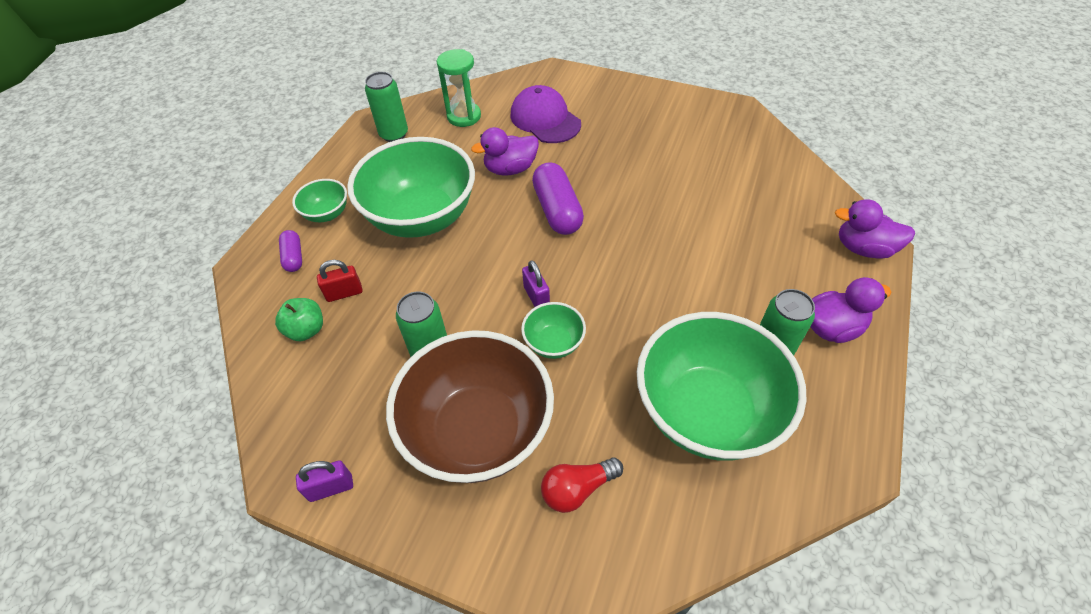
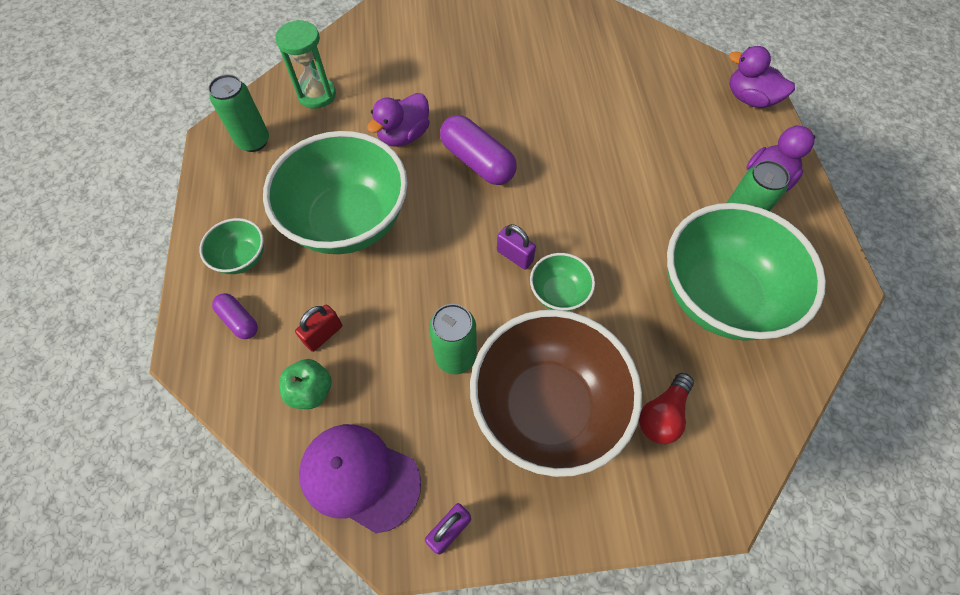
camera: 30 degrees left, 10 degrees up
purple cap [510,85,581,143] -> purple cap moved to [299,424,421,533]
purple duck [835,199,915,259] -> purple duck turned 45 degrees clockwise [729,46,795,108]

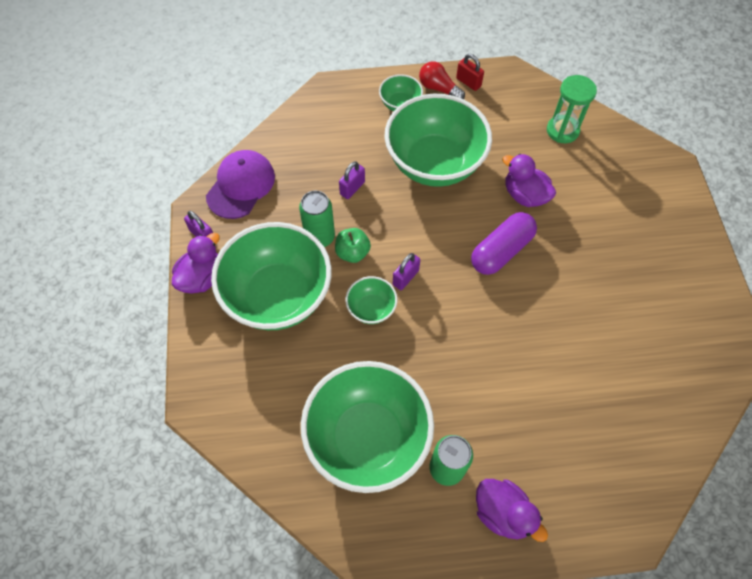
camera: 90 degrees right, 0 degrees up
green can [208,74,269,152] -> none
purple capsule [212,293,258,339] -> none
green apple [279,359,332,409] -> green apple moved to [335,228,371,263]
red padlock [295,304,342,352] -> red padlock moved to [456,54,484,91]
brown bowl [470,310,642,477] -> green bowl [211,222,331,330]
red light bulb [639,373,694,444] -> red light bulb moved to [419,61,465,99]
purple duck [729,46,795,108] -> purple duck moved to [172,233,219,294]
none -> purple padlock [339,161,365,199]

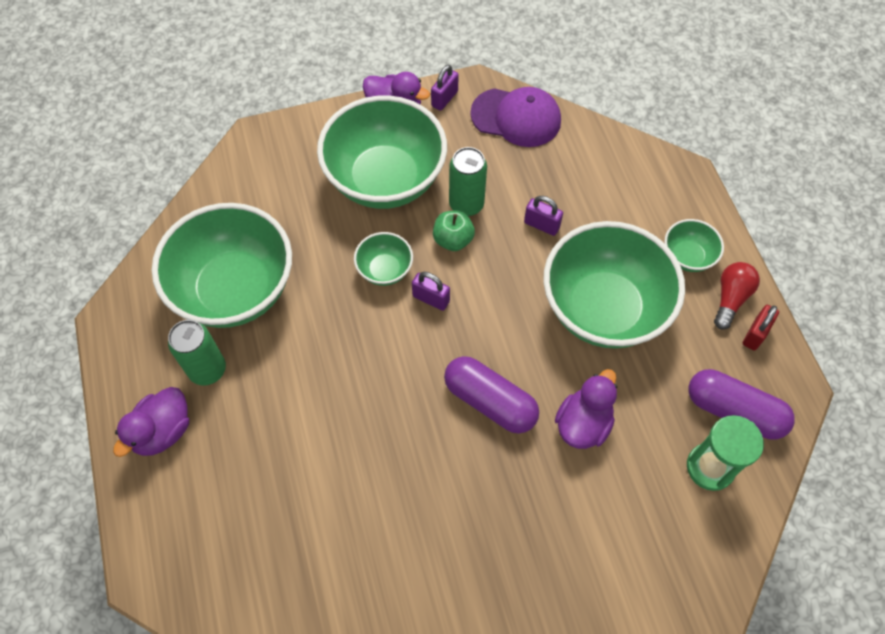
camera: 80 degrees right, 0 degrees up
none -> purple capsule [688,369,795,440]

